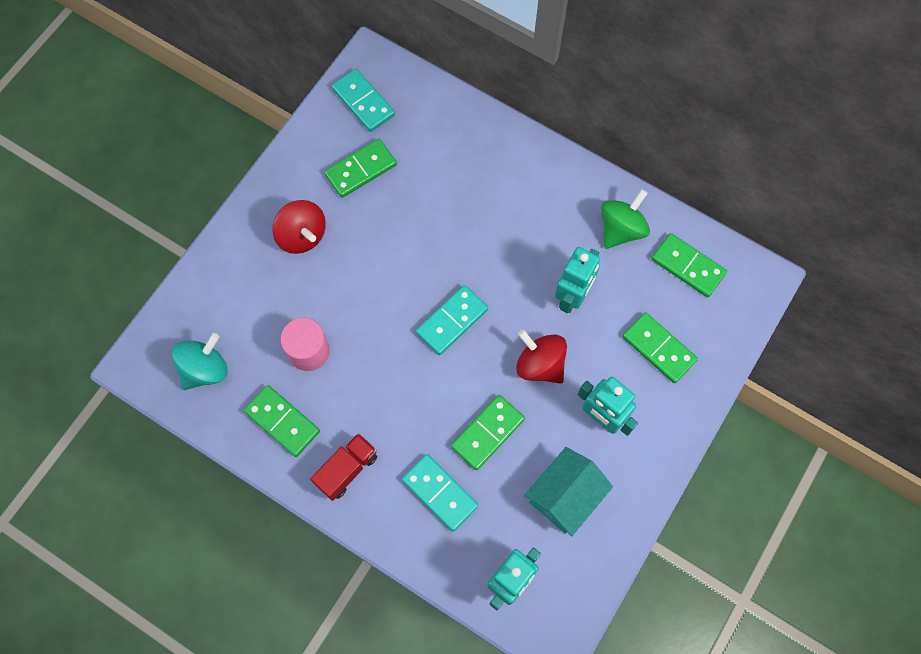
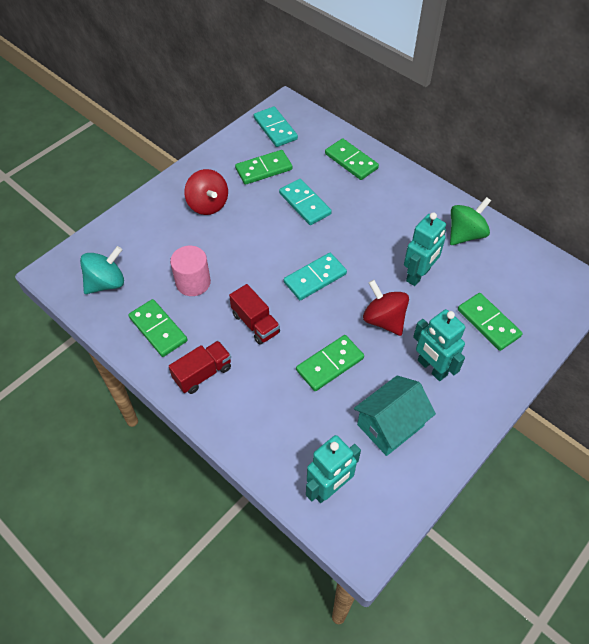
camera: 10 degrees right, 15 degrees down
turquoise domino [402,454,478,531] -> turquoise domino moved to [279,179,332,225]
green domino [652,233,727,297] -> green domino moved to [325,138,379,180]
none -> red truck [229,284,280,345]

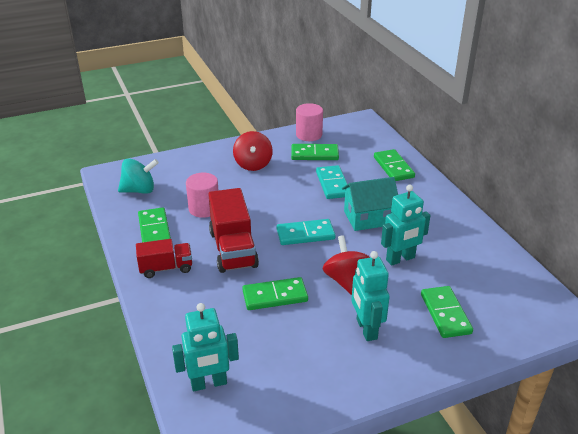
camera: 25 degrees right, 20 degrees down
red truck [229,284,280,345] -> red truck [208,188,259,273], size x1.63
turquoise domino [254,107,298,147] -> none
turquoise house [354,375,436,456] -> turquoise house moved to [342,177,398,231]
green spinning top [450,197,491,245] -> none
none -> pink cylinder [296,103,323,141]

